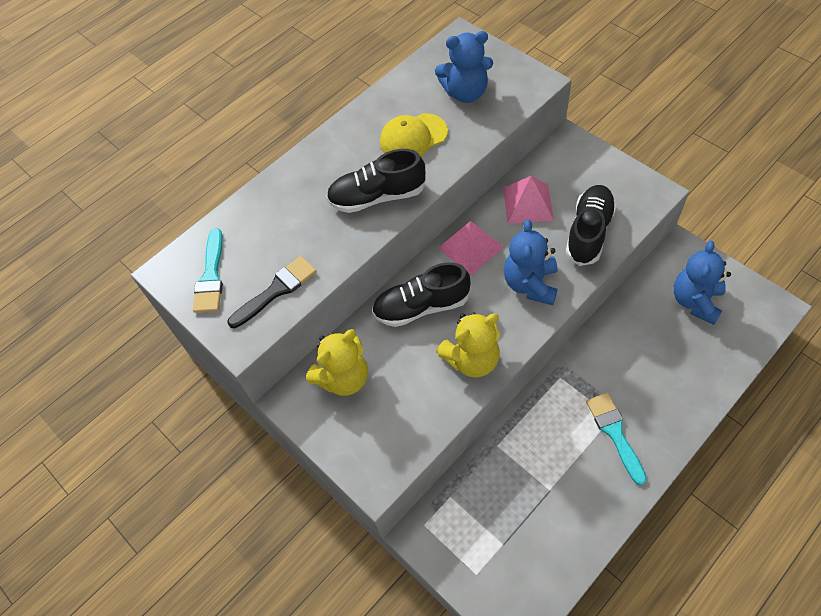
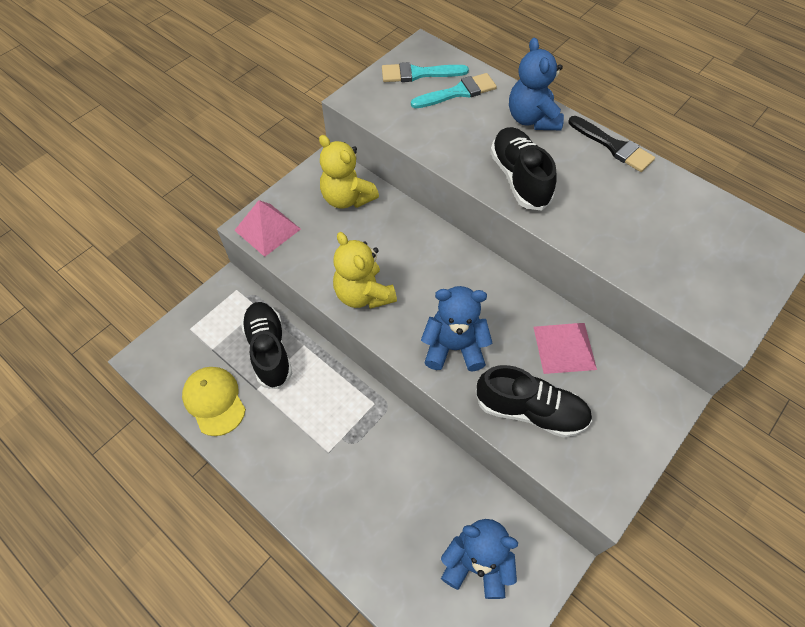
camera: 80 degrees right, 0 degrees up
black brush [227,256,317,328] -> black brush moved to [569,116,655,172]
black shoe [372,262,470,327] -> black shoe moved to [241,302,292,389]
yellow cap [380,113,448,156] -> yellow cap moved to [182,367,246,436]
blue teddy bear [435,31,493,103] -> blue teddy bear moved to [509,38,564,130]
pink pyramid [438,221,504,275] -> pink pyramid moved to [234,200,301,257]
turquoise brush [586,393,647,486] -> turquoise brush moved to [411,73,497,108]

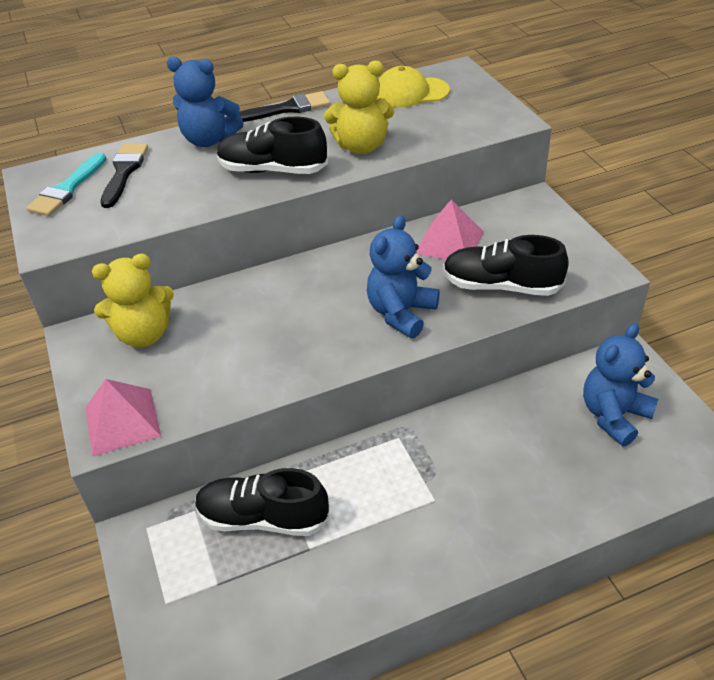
camera: 60 degrees left, 15 degrees down
yellow cap [182,367,246,436] -> yellow cap moved to [376,66,450,107]
yellow teddy bear [333,232,397,309] -> yellow teddy bear moved to [324,61,394,154]
turquoise brush [411,73,497,108] -> black brush [100,144,148,208]
black shoe [475,365,592,437] -> black shoe turned 120 degrees counterclockwise [443,235,569,296]

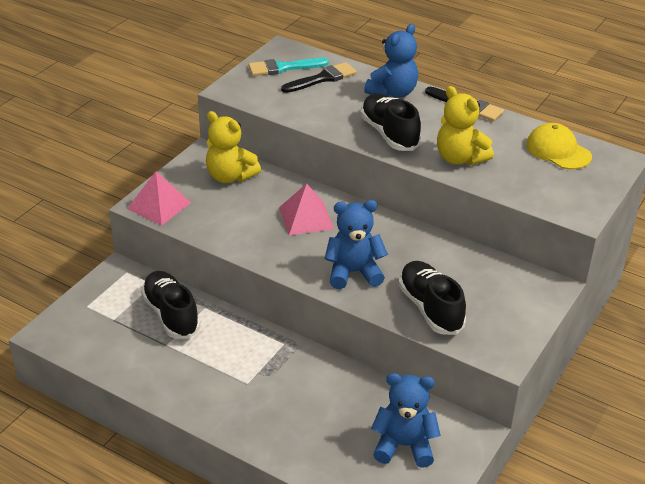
camera: 50 degrees right, 5 degrees down
blue teddy bear [167,57,244,147] -> blue teddy bear turned 120 degrees counterclockwise [364,24,418,98]
pink pyramid [417,199,484,260] -> pink pyramid moved to [279,183,334,235]

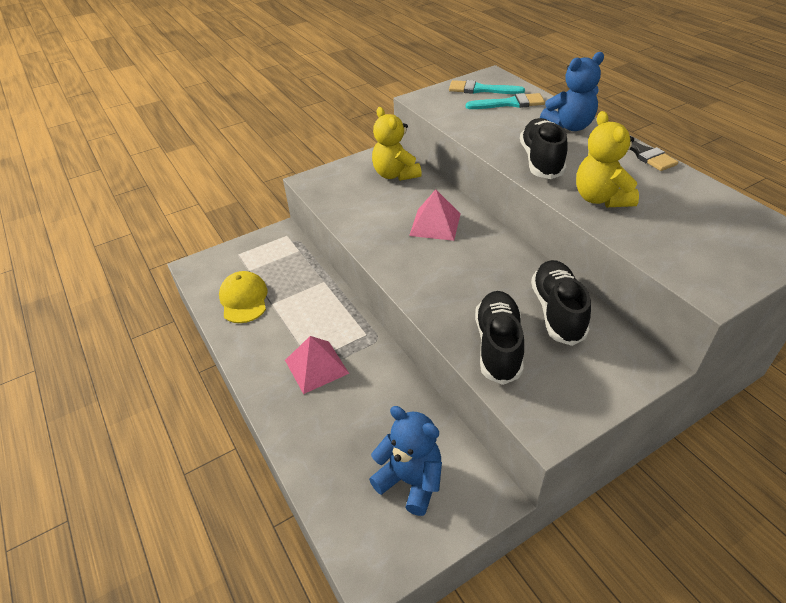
camera: 30 degrees right, 5 degrees up
pink pyramid [127,171,191,226] -> pink pyramid moved to [285,336,349,394]
black shoe [141,271,200,339] -> black shoe moved to [531,260,591,346]
black brush [281,62,357,93] -> turquoise brush [466,93,545,109]
blue teddy bear [324,200,388,289] -> none
yellow cap [526,123,592,169] -> yellow cap moved to [219,271,268,323]

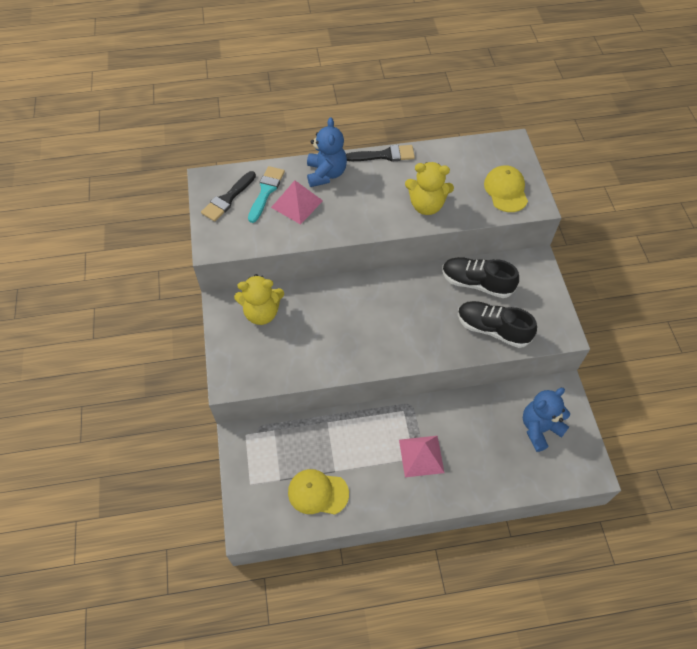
camera: 70 degrees left, 15 degrees up
pink pyramid [409,189,461,241] -> pink pyramid moved to [271,180,323,225]
turquoise brush [449,80,525,94] -> black brush [201,171,256,221]
black shoe [520,118,568,179] -> none
none -> yellow cap [484,165,528,212]

